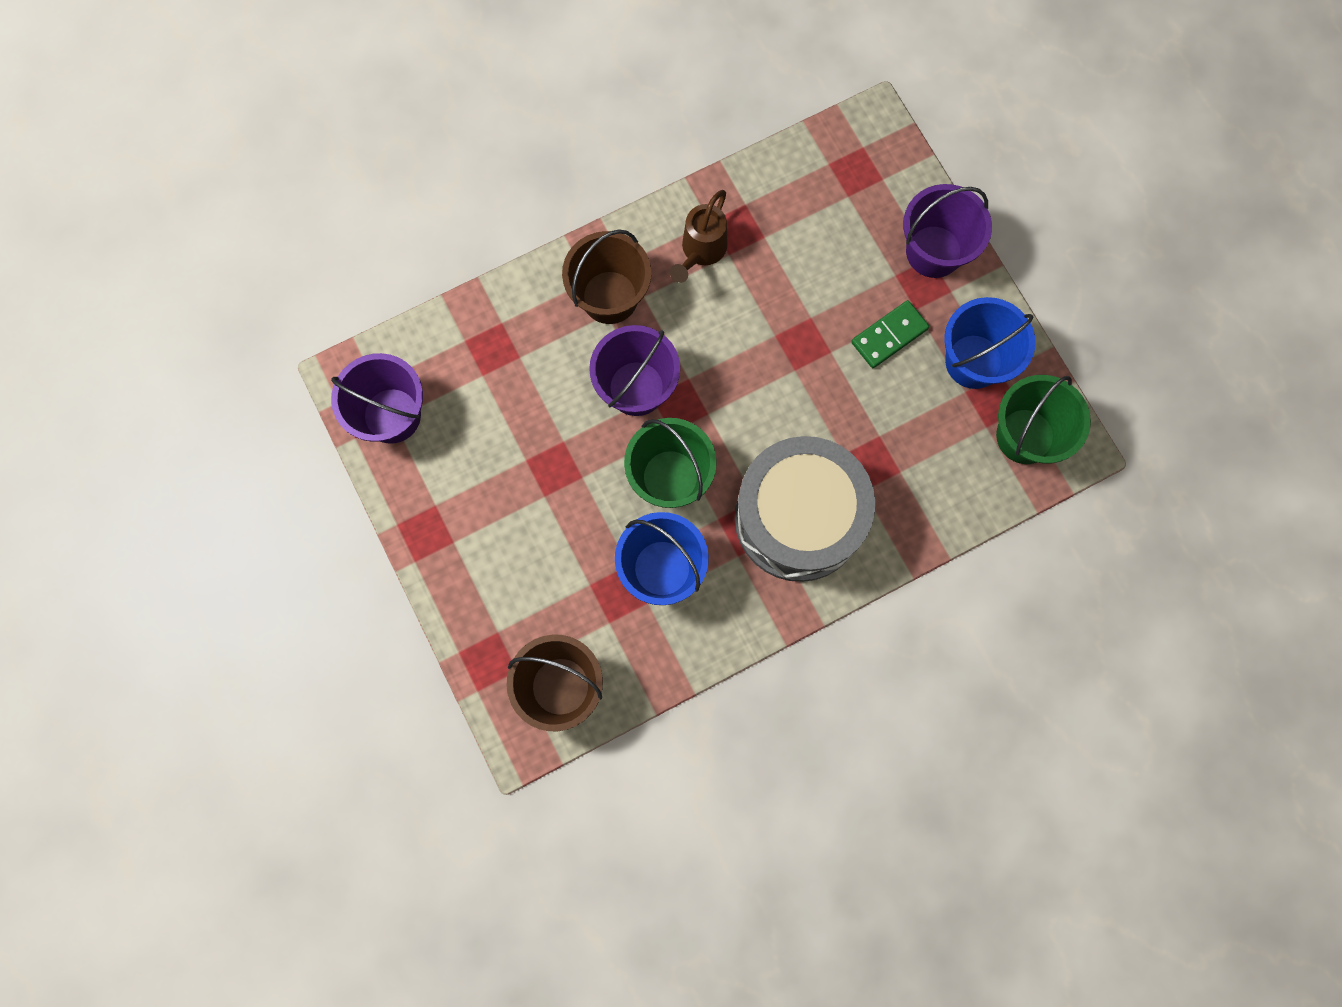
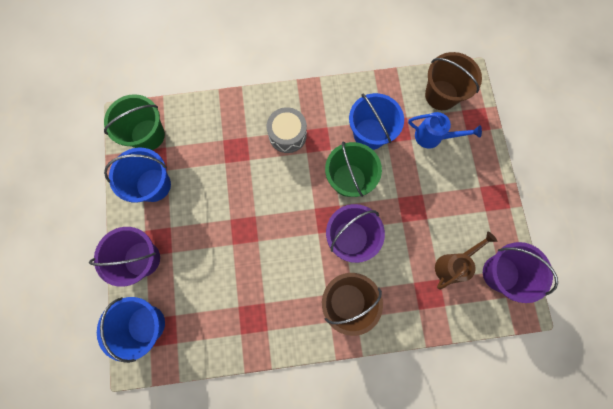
camera: 160 degrees left, 0 degrees up
brown watering can [669,190,728,283] -> brown watering can moved to [435,231,497,290]
grey drum [735,436,875,582] -> grey drum [267,107,307,153], size x0.52
green domino [851,300,929,368] -> none
none -> blue bucket [97,297,165,363]
none -> blue watering can [408,112,482,149]

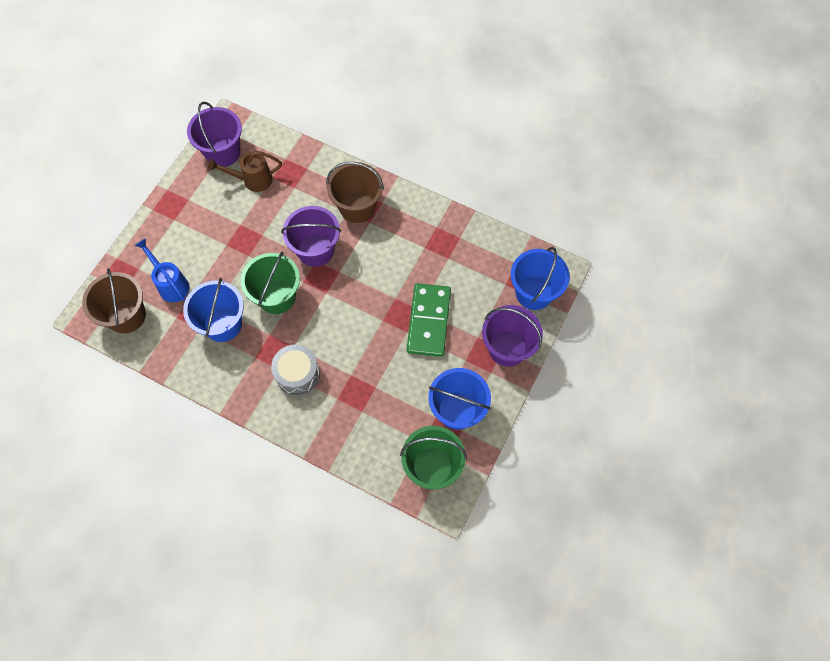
camera: 145 degrees left, 10 degrees down
none -> green domino [407,283,451,357]

